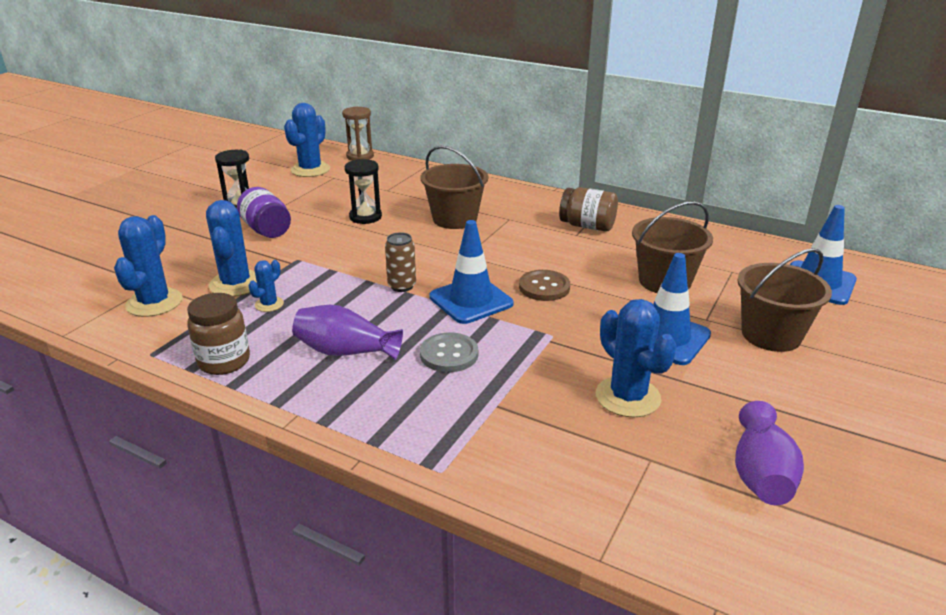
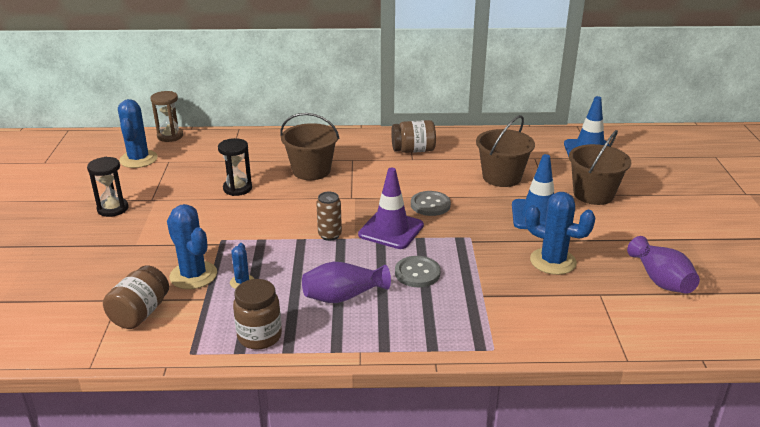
camera: 30 degrees left, 0 degrees up
blue cactus [114,215,183,317] -> brown jar [103,265,169,329]
purple jar [237,187,291,238] -> none
blue traffic cone [430,220,513,324] -> purple traffic cone [358,168,424,249]
brown button [519,270,570,301] -> grey button [411,191,451,216]

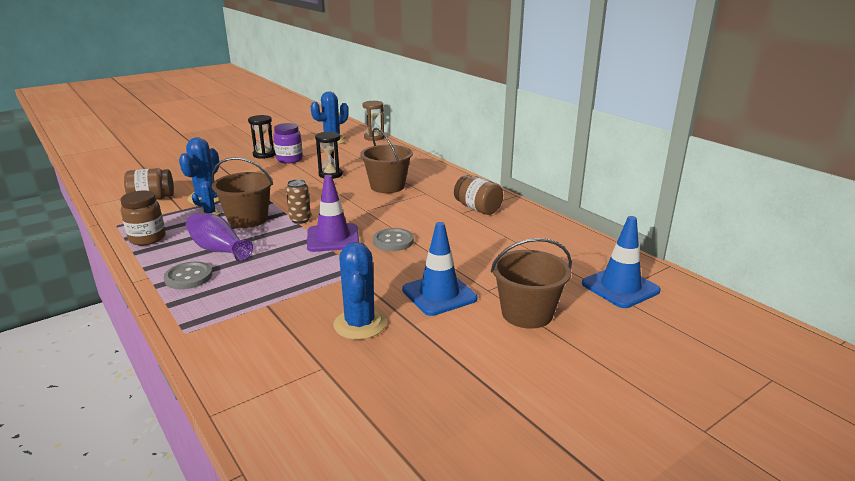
camera: 55 degrees right, 5 degrees down
grey button [395,256,441,287] -> grey button moved to [164,262,212,289]
brown bucket [476,115,535,187] -> brown bucket moved to [211,157,273,228]
purple vase [627,236,700,294] -> none
none -> purple jar [273,123,303,164]

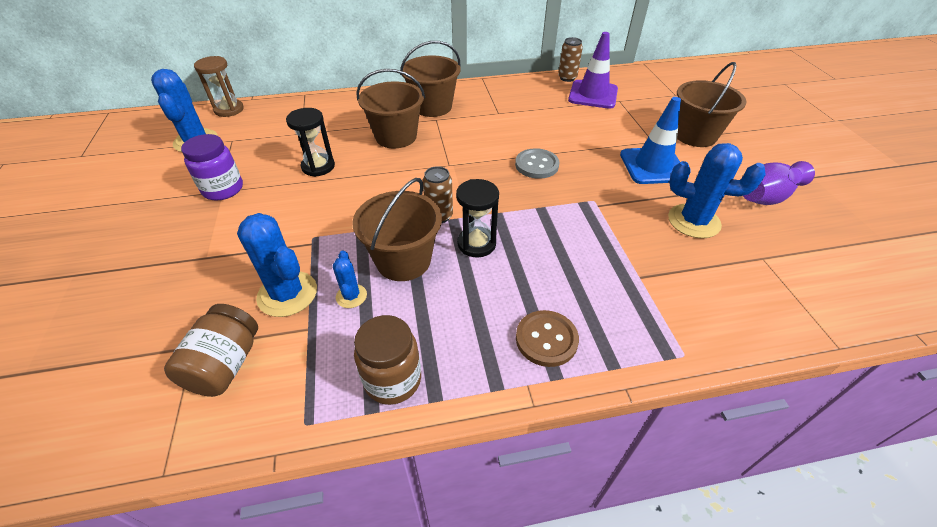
camera: 65 degrees left, 20 degrees up
grey button [164,262,212,289] -> brown button [516,310,579,367]
purple vase [186,213,253,262] -> purple vase moved to [743,161,815,205]
black hourglass [248,115,275,159] -> black hourglass moved to [456,179,499,257]
purple traffic cone [307,175,359,252] -> purple traffic cone moved to [568,32,618,109]
brown jar [454,175,503,215] -> none
blue traffic cone [582,216,661,308] -> none
none -> brown bucket [400,41,461,117]
none -> brown can [558,37,583,82]

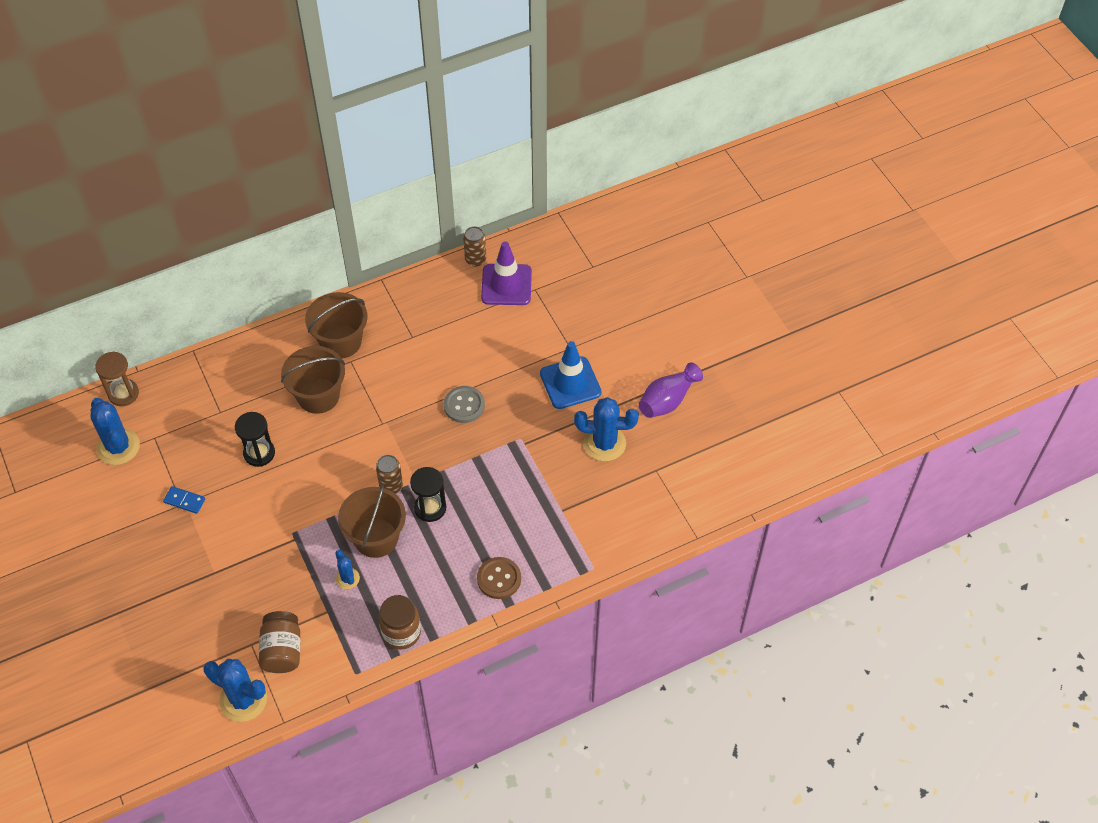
camera: 15 degrees left, 10 degrees up
purple jar [181,134,243,201] -> blue domino [163,486,205,514]
blue cactus [237,213,317,317] -> blue cactus moved to [203,659,267,722]
brown bucket [677,62,747,147] -> none

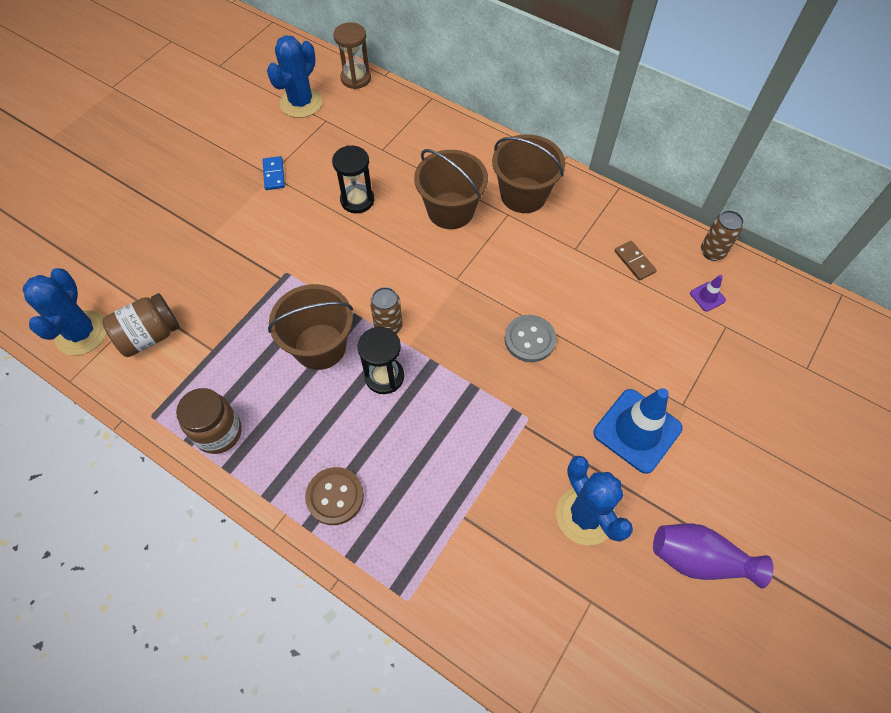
camera: 60 degrees right, 5 degrees up
blue cactus [335,550,360,589] -> none
purple traffic cone [481,241,532,305] -> purple traffic cone [690,275,726,312], size x0.44
none -> brown domino [615,241,657,281]

